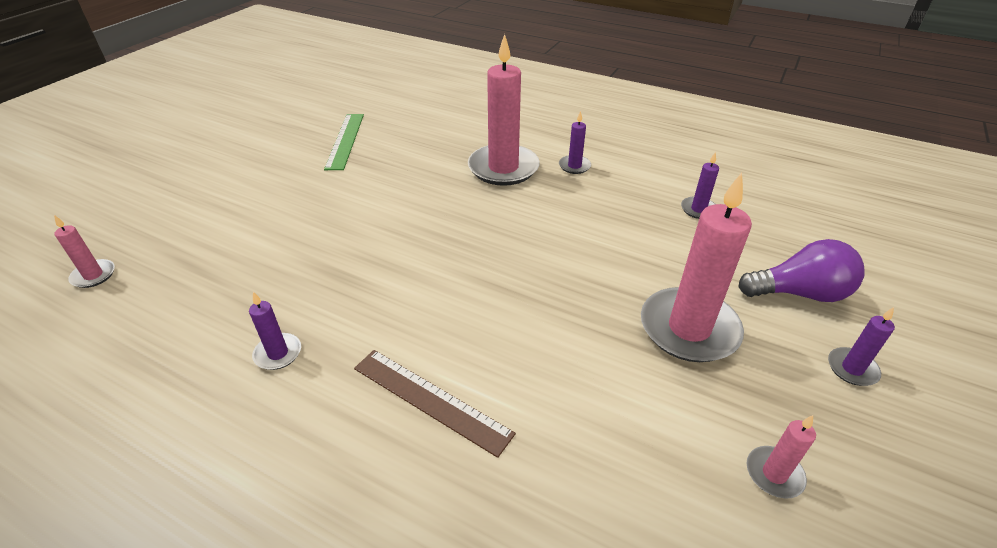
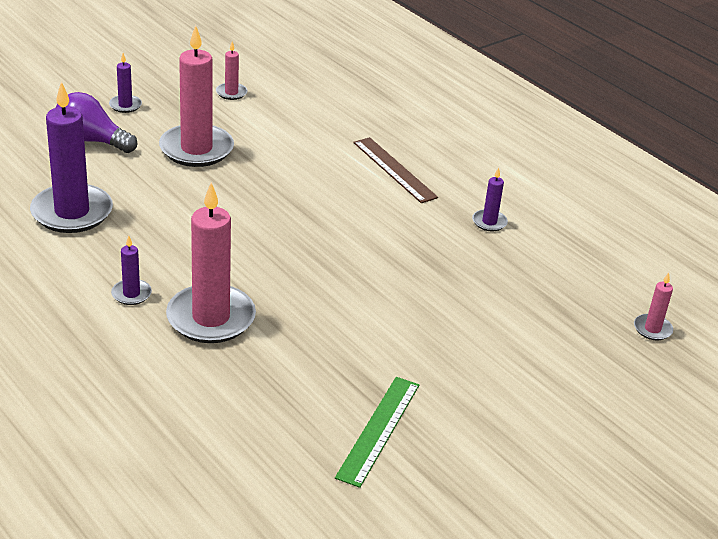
camera: 160 degrees left, 5 degrees down
purple candle [681,152,719,219] -> purple candle [30,81,113,233], size x2.20

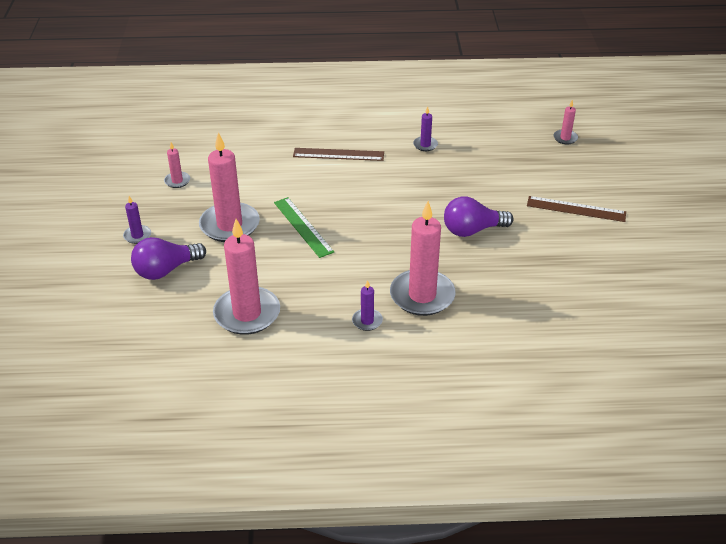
camera: 50 degrees left, 5 degrees up
purple candle [30,81,113,233] -> pink candle [213,219,280,335]
green ruler [335,377,419,488] -> green ruler moved to [274,197,334,258]
none -> purple light bulb [444,196,514,237]
none -> brown ruler [527,196,626,222]

